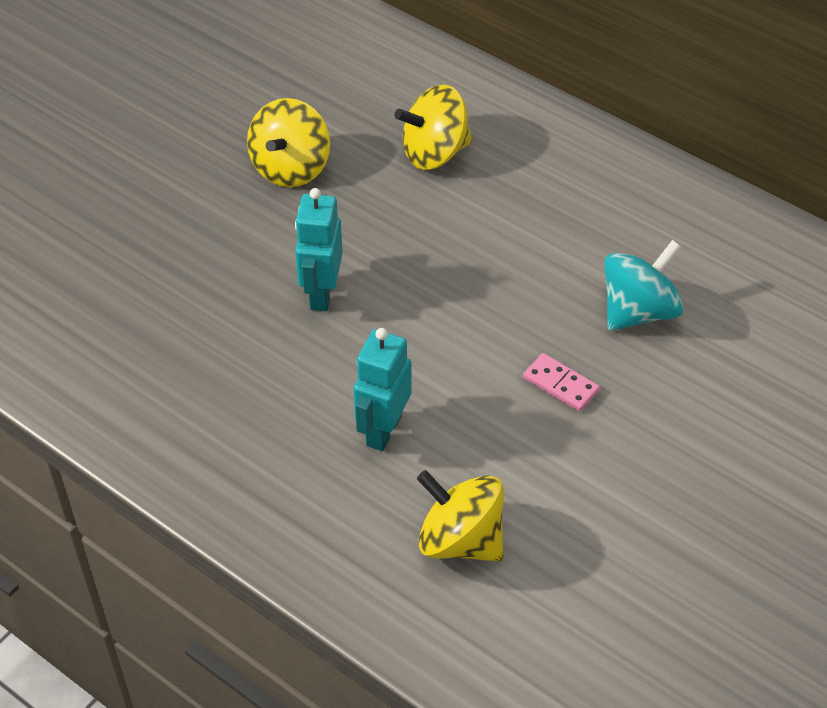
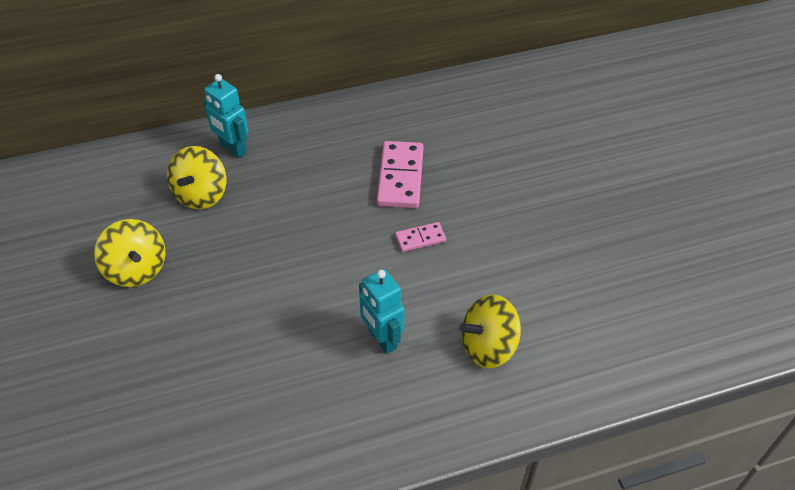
camera: 55 degrees left, 0 degrees up
turquoise robot [295,188,343,311] -> turquoise robot moved to [203,74,249,158]
turquoise spinning top [604,240,684,331] -> pink domino [377,141,424,208]

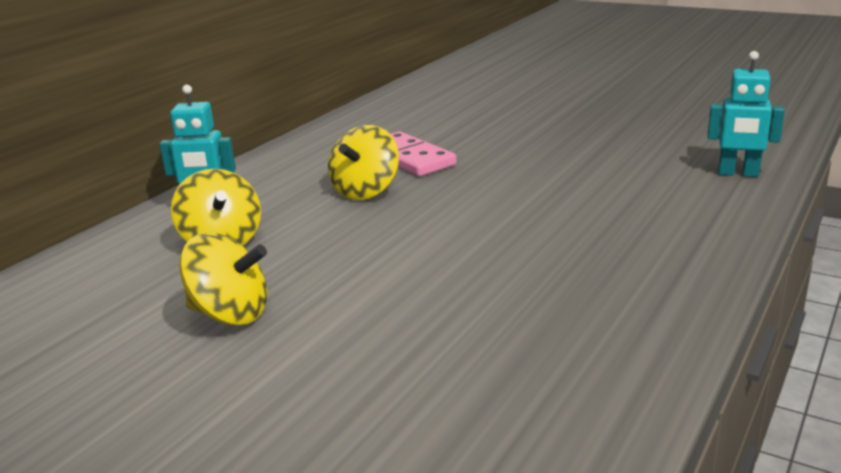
camera: 40 degrees left, 25 degrees down
turquoise robot [359,269,405,354] -> turquoise robot moved to [707,51,785,177]
pink domino [395,222,446,252] -> none
yellow spinning top [459,294,521,368] -> yellow spinning top moved to [328,125,399,200]

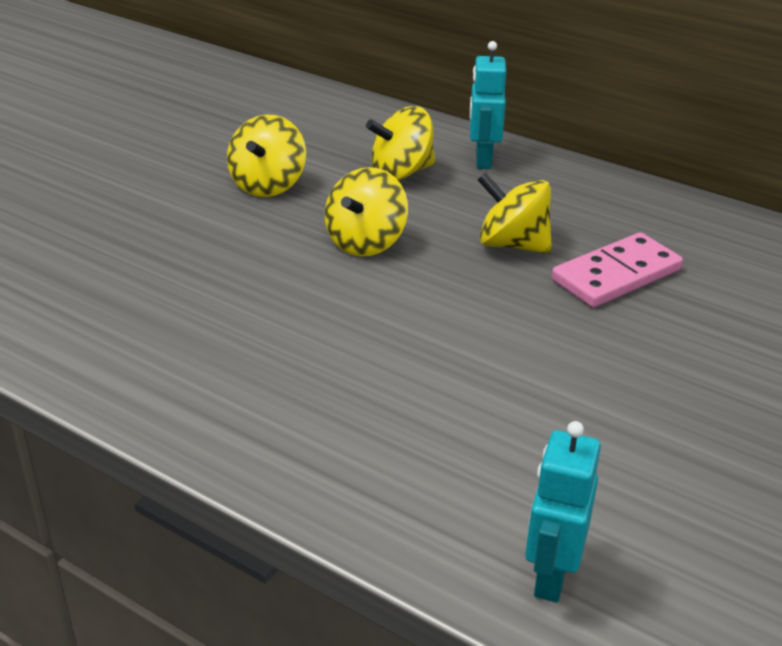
camera: 90 degrees right, 10 degrees up
none -> yellow spinning top [325,167,408,257]

